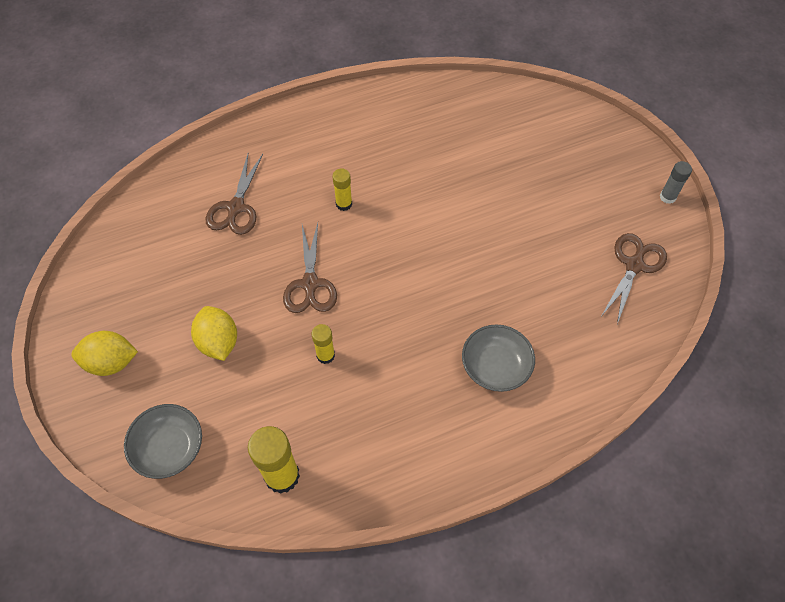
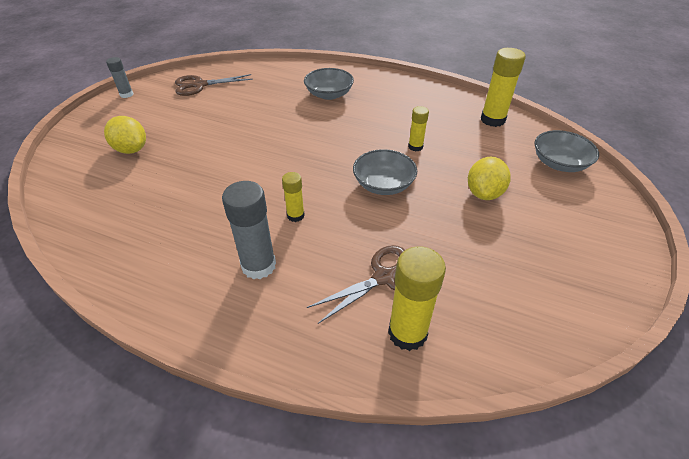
camera: 135 degrees left, 15 degrees down
yellow lemon [71,331,138,376] -> yellow lemon moved to [104,116,146,154]
brown scissors [283,223,337,313] -> grey bowl [353,149,417,195]
none -> grey glue stick [222,181,276,279]
none -> yellow glue stick [388,246,446,351]

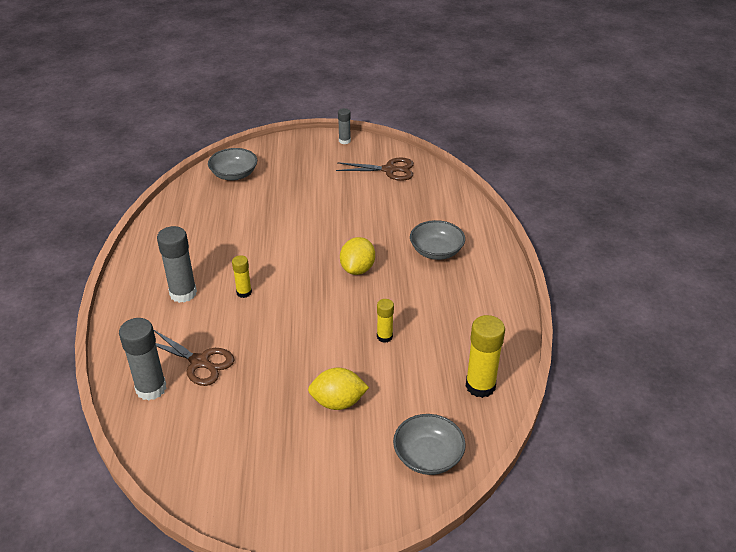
camera: 65 degrees right, 5 degrees down
yellow lemon [104,116,146,154] -> yellow lemon moved to [340,237,375,275]
brown scissors [175,74,253,96] -> brown scissors turned 135 degrees clockwise [336,158,414,181]
grey bowl [353,149,417,195] -> grey bowl moved to [208,148,257,180]
yellow glue stick [388,246,446,351] -> grey glue stick [119,318,167,401]

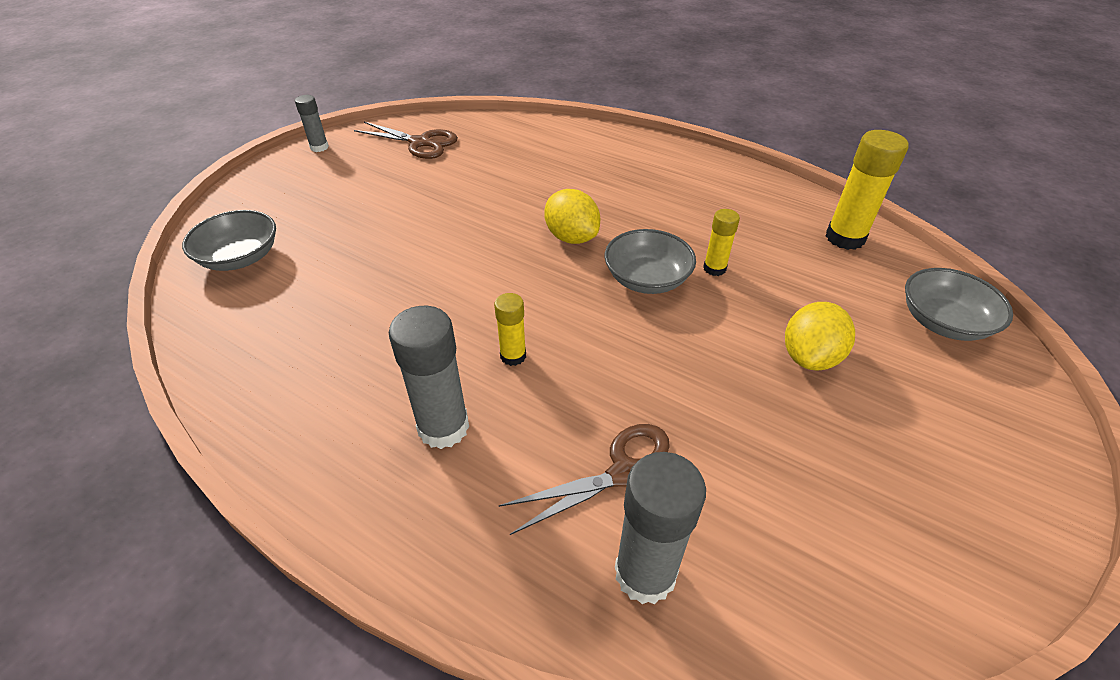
camera: 55 degrees left, 5 degrees up
brown scissors [336,158,414,181] -> brown scissors turned 75 degrees clockwise [354,122,458,159]
grey bowl [410,220,465,260] -> grey bowl moved to [604,229,696,294]

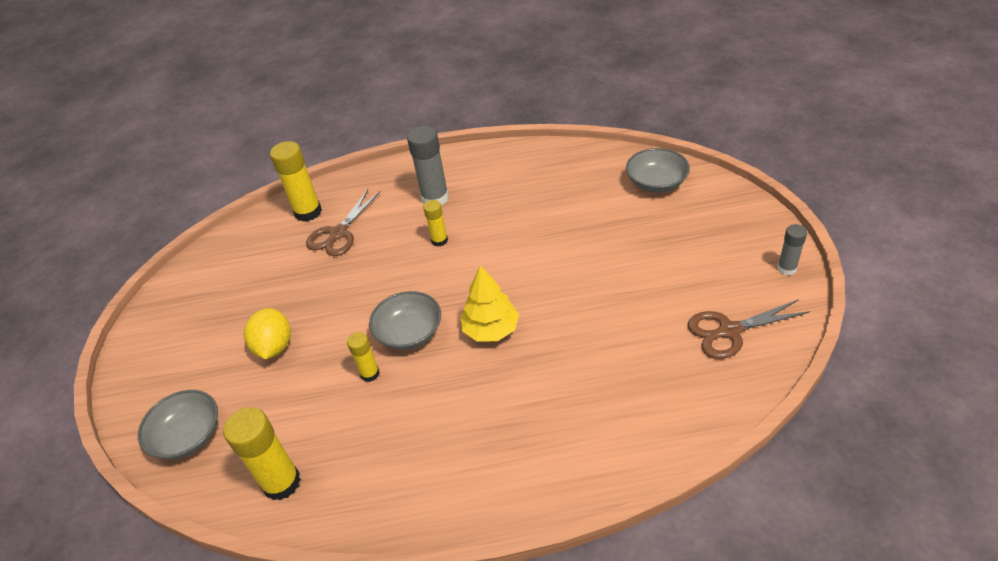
camera: 145 degrees right, 0 degrees up
yellow lemon [544,189,600,244] -> yellow tree [460,265,519,342]
grey glue stick [615,452,706,604] -> yellow glue stick [270,141,322,222]

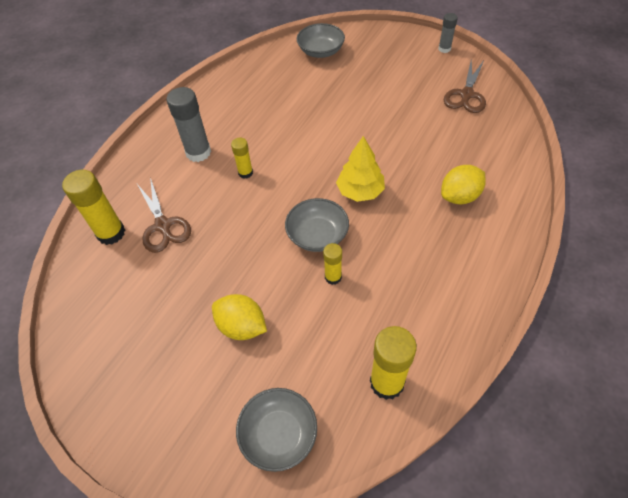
camera: 55 degrees left, 10 degrees up
none -> yellow lemon [441,165,486,204]

